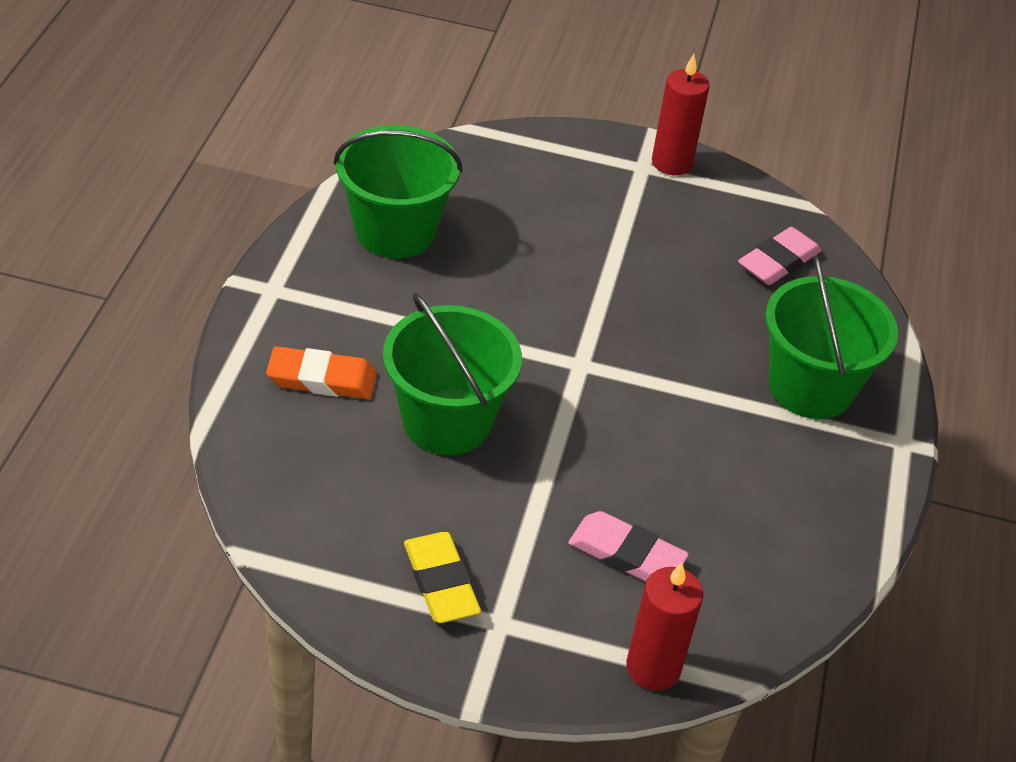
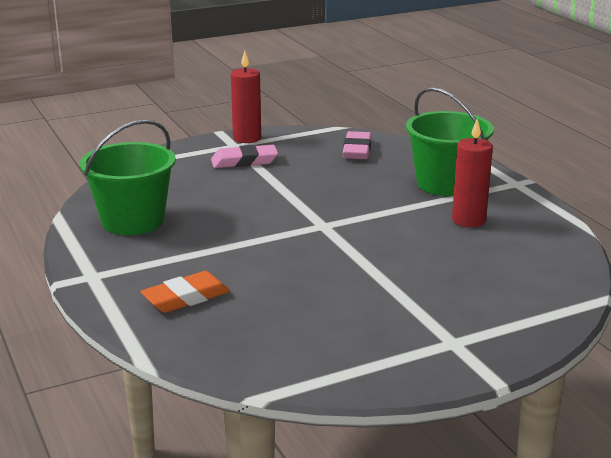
camera: 35 degrees left, 20 degrees down
green bucket [383,293,522,455] -> none
yellow eraser [404,532,481,623] -> none
pink eraser [568,511,689,582] -> pink eraser moved to [211,145,278,168]
red candle [626,562,703,691] -> red candle moved to [452,119,493,227]

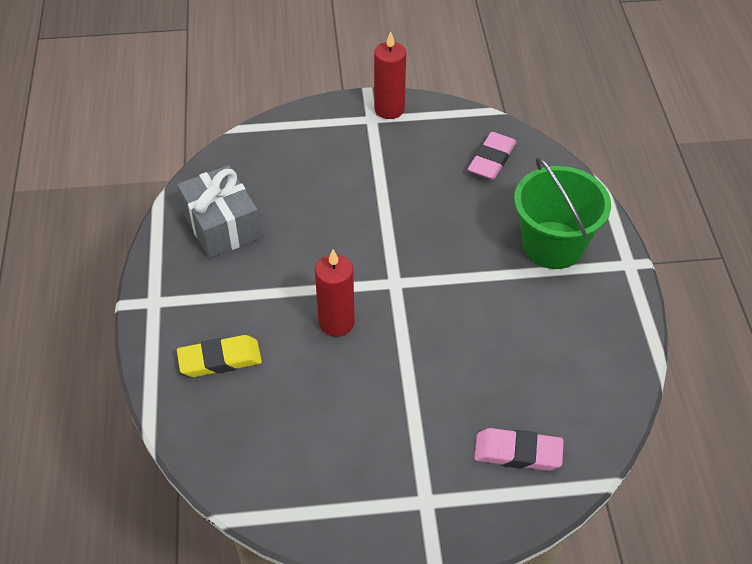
camera: 20 degrees right, 25 degrees up
green bucket [80,120,176,235] -> grey gift [177,165,261,258]
orange eraser [140,271,230,313] -> yellow eraser [177,335,262,377]
pink eraser [211,145,278,168] -> pink eraser moved to [474,428,564,471]
red candle [452,119,493,227] -> red candle moved to [315,250,355,337]

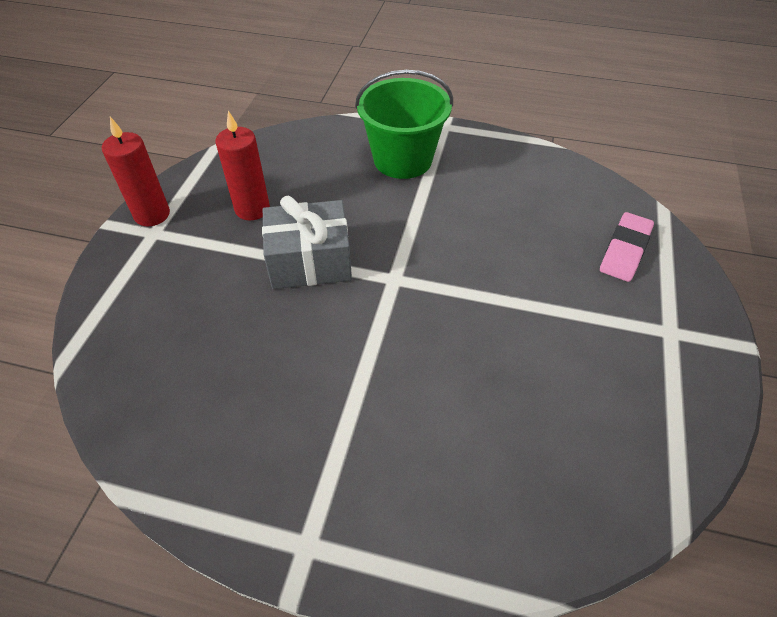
camera: 70 degrees left, 0 degrees up
grey gift [177,165,261,258] -> grey gift moved to [262,196,352,289]
yellow eraser [177,335,262,377] -> none
red candle [315,250,355,337] -> red candle moved to [216,110,270,220]
pink eraser [468,132,516,180] -> none

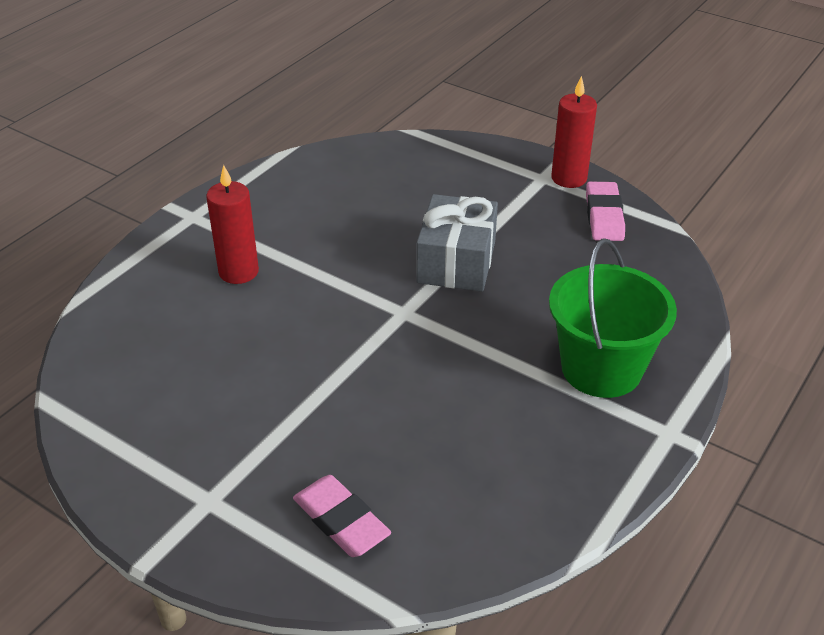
camera: 110 degrees right, 10 degrees down
red candle [216,110,270,220] -> red candle moved to [206,165,259,284]
none -> pink eraser [586,181,625,241]

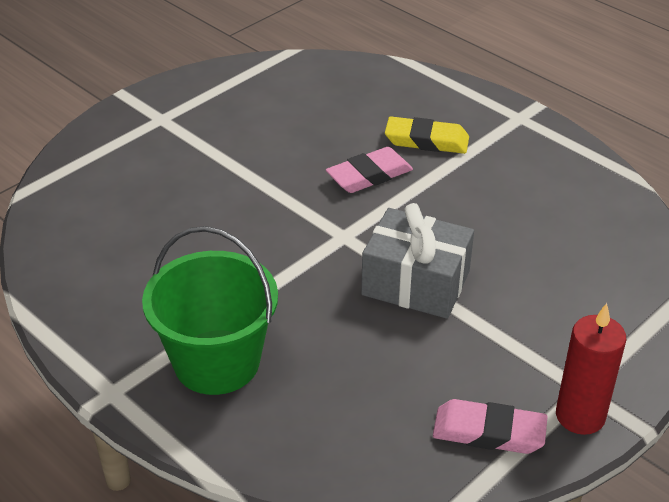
camera: 100 degrees right, 0 degrees up
red candle [206,165,259,284] -> yellow eraser [385,117,469,154]
pink eraser [293,475,391,557] -> pink eraser moved to [326,147,413,193]

